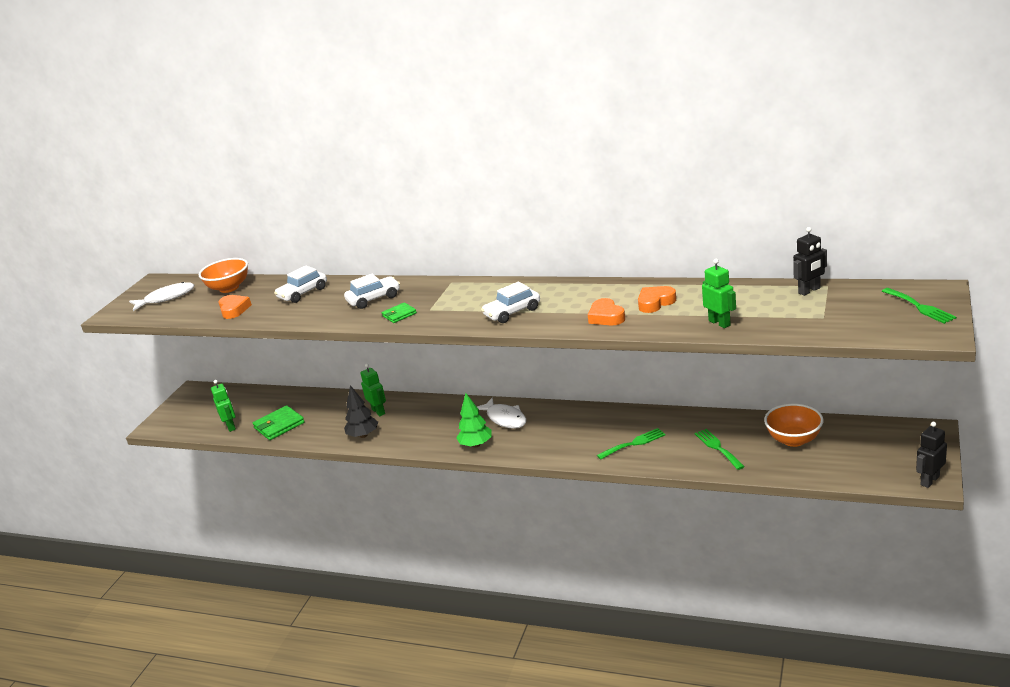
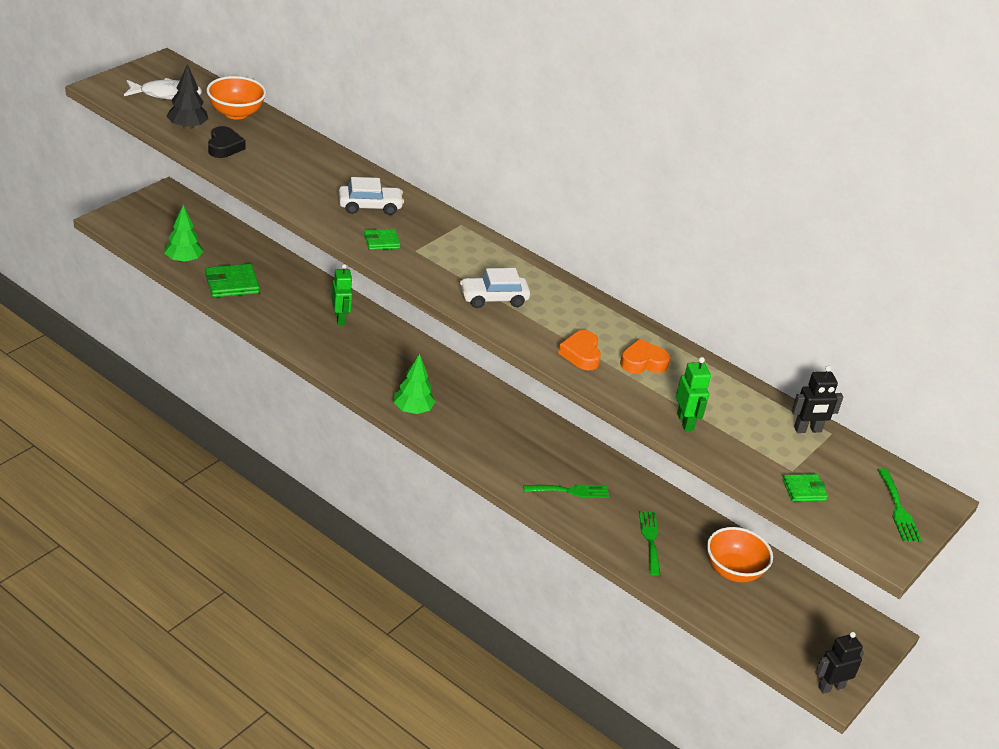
camera: 10 degrees right, 10 degrees up
green robot [211,380,236,432] -> green tree [164,205,203,263]
orange heart [218,295,252,319] -> black heart [208,126,246,158]
white car [274,265,327,303] -> none
black tree [344,385,378,438] -> black tree moved to [166,64,208,130]
white fish [477,397,527,429] -> none
none -> green wallet [782,474,828,502]

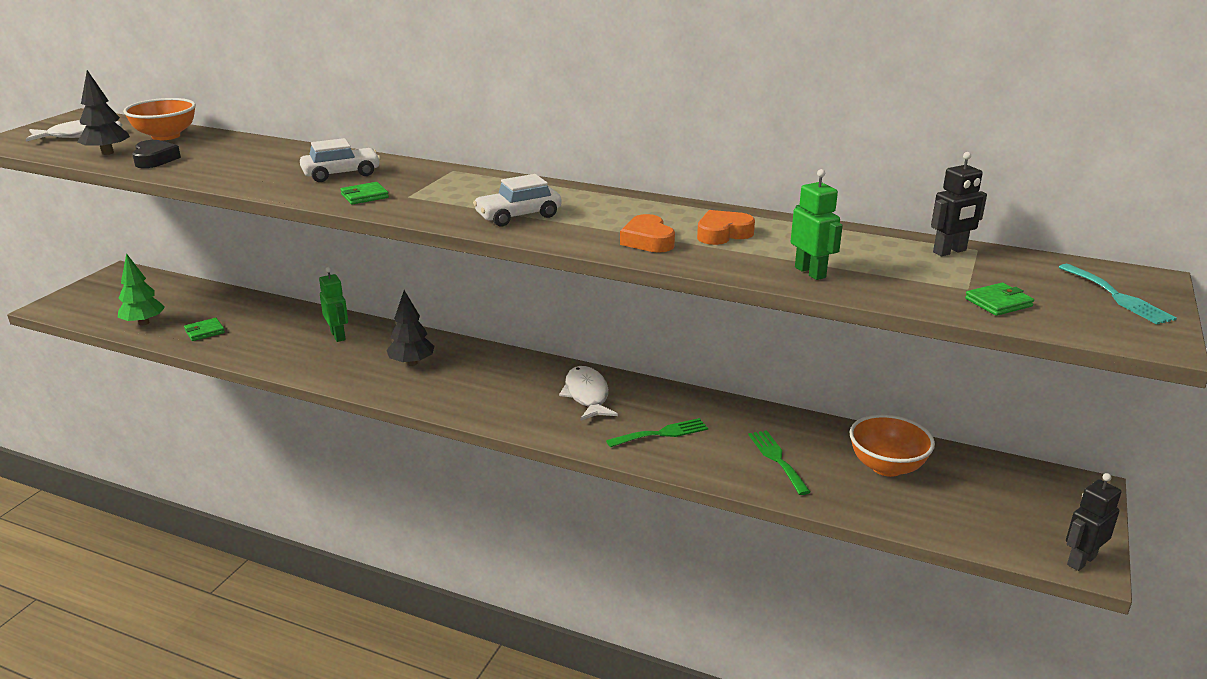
camera: 10 degrees left, 10 degrees down
green wallet [205,264,260,297] -> green wallet [184,318,225,341], size x0.60
green tree [394,353,435,414] -> none
green fork [878,468,922,542] -> turquoise fork [1058,264,1177,324]
none -> black tree [386,290,434,366]
none -> white fish [559,366,618,421]

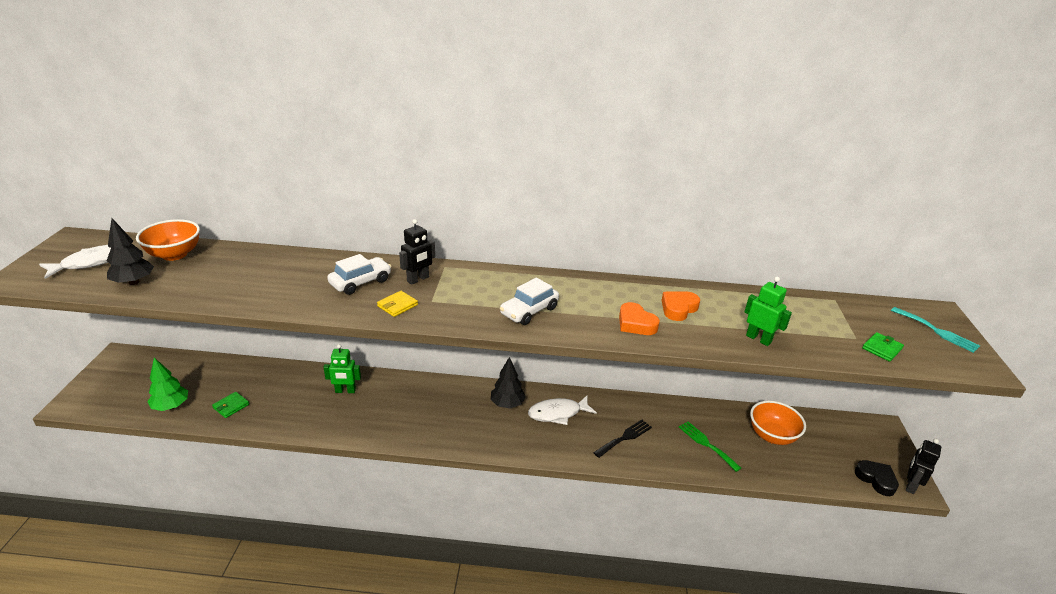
camera: 20 degrees left, 5 degrees up
black heart [132,140,181,168] -> black heart moved to [855,460,899,496]
green robot [319,267,348,342] -> green robot turned 135 degrees clockwise [324,344,361,393]
green wallet [340,182,389,205] -> yellow wallet [377,291,418,317]
black tree [386,290,434,366] -> black tree moved to [491,357,526,409]
white fish [559,366,618,421] -> white fish turned 75 degrees counterclockwise [528,395,597,425]
green fork [606,418,708,447] -> black fork [593,420,652,458]
black robot [931,152,987,256] -> black robot moved to [399,219,435,285]

